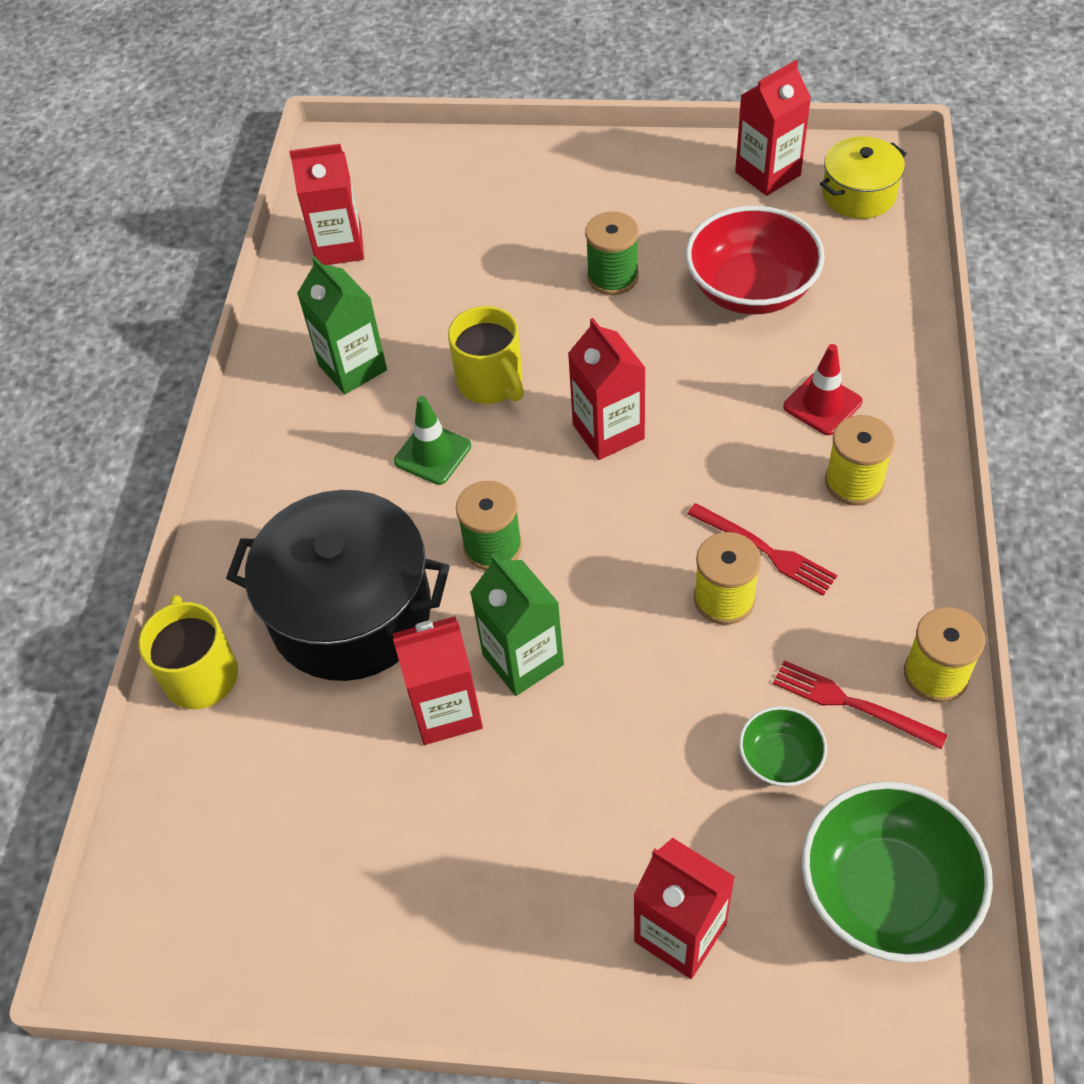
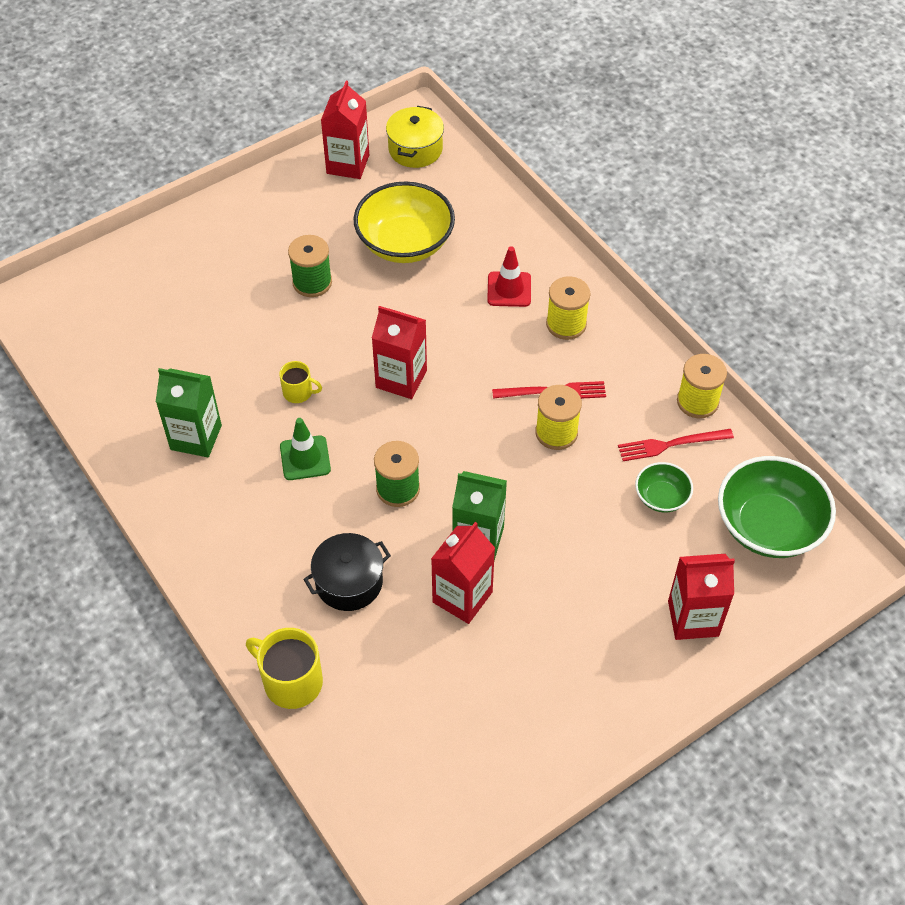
camera: 45 degrees left, 0 degrees up
black pot [226,490,450,681] -> black pot [303,533,391,611], size x0.55
red carton [289,144,364,265] -> none
yellow mug [448,306,524,404] -> yellow mug [279,361,322,403], size x0.58
red bowl [686,206,825,314] -> yellow bowl [354,182,455,263]

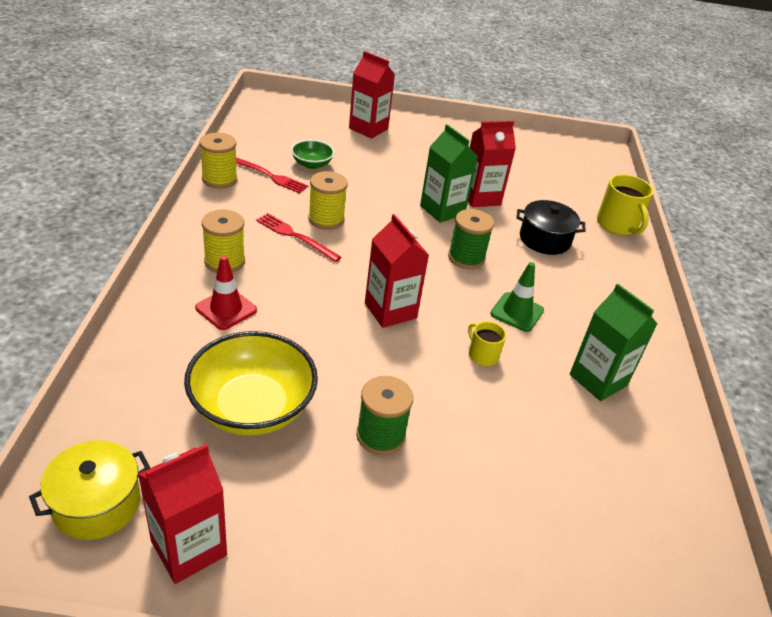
camera: 145 degrees left, 15 degrees down
green bowl [718,456,836,558] -> none

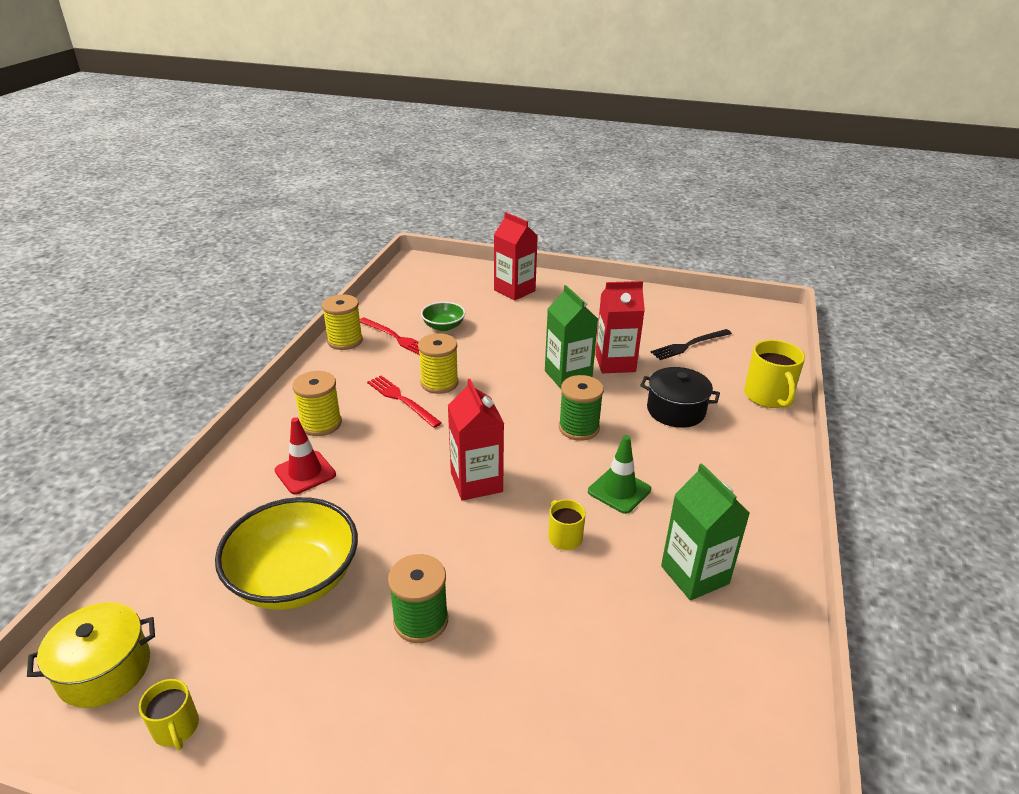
camera: 15 degrees right, 5 degrees down
red carton [138,444,227,584] -> yellow mug [139,679,199,750]
none -> black fork [650,329,732,360]

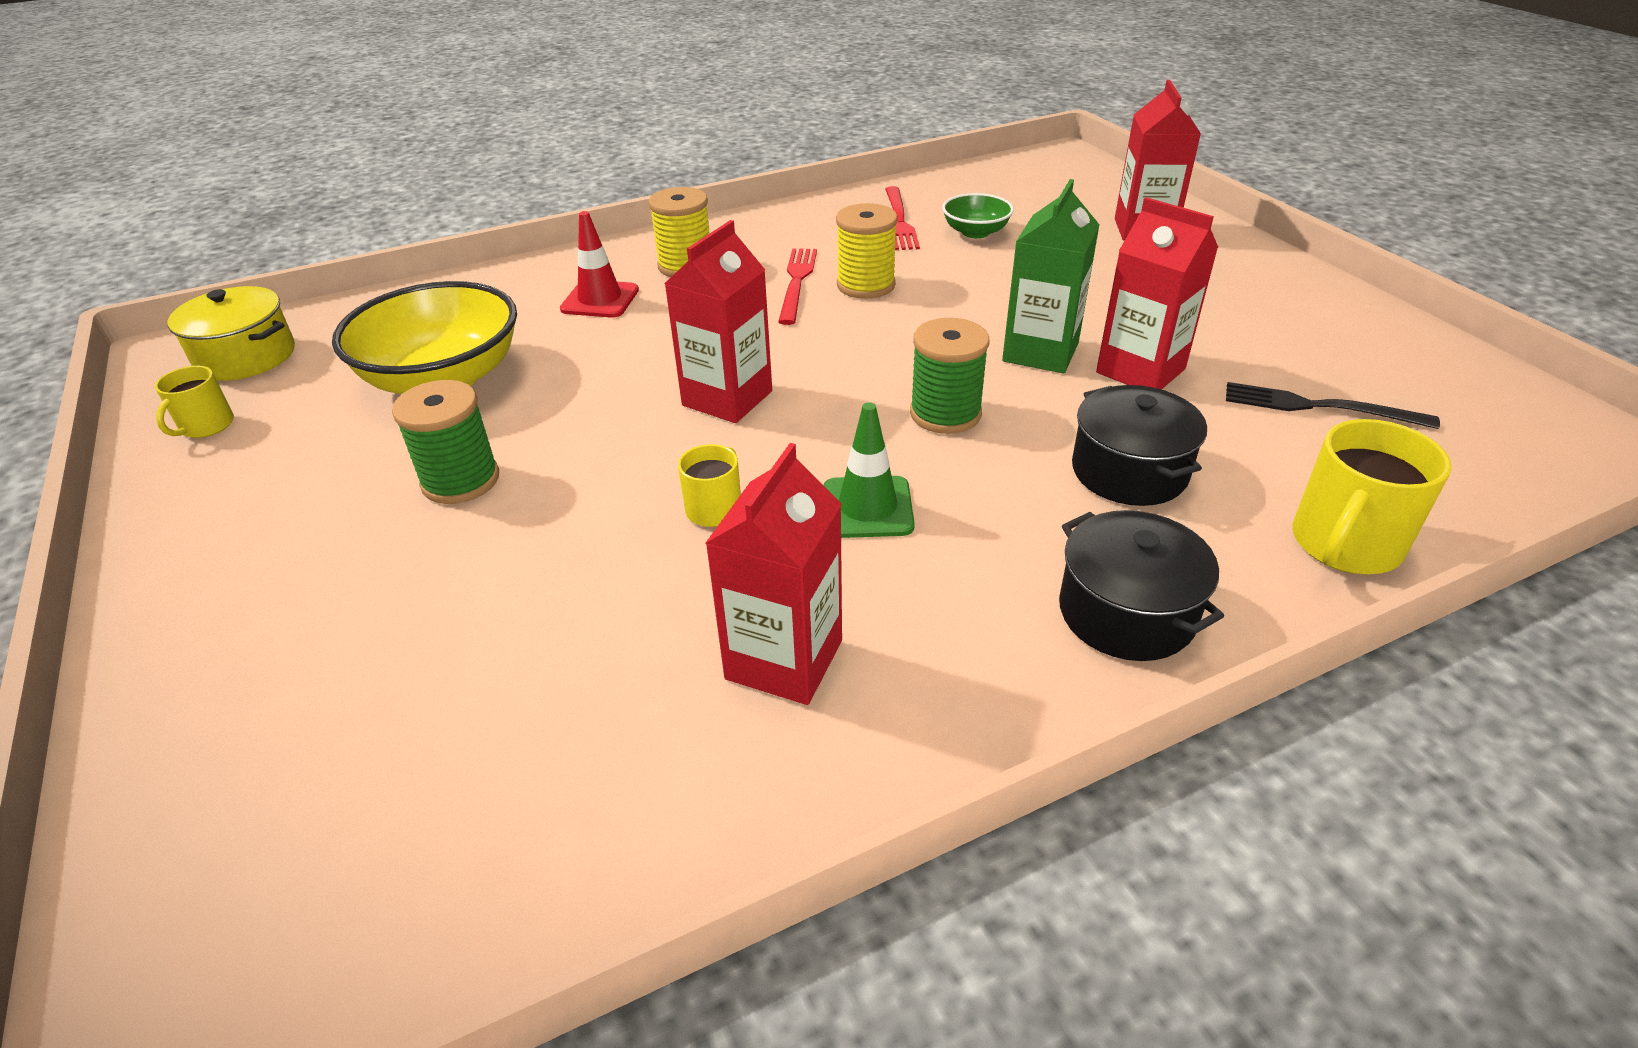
camera: 50 degrees right, 5 degrees up
yellow spool [322,294,363,350] -> none
green carton [661,463,750,601] -> red carton [706,443,842,705]
none -> black pot [1059,510,1224,661]

